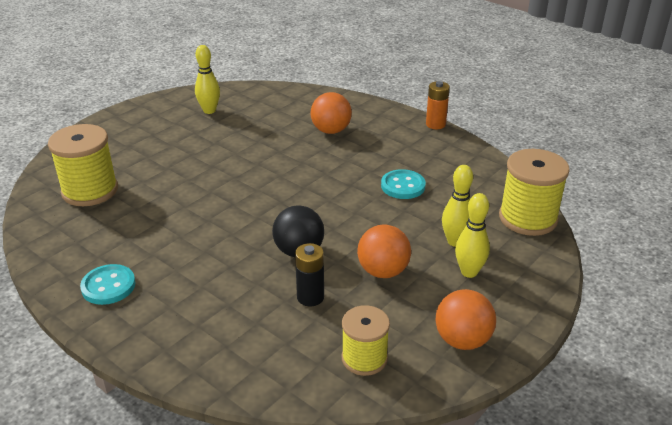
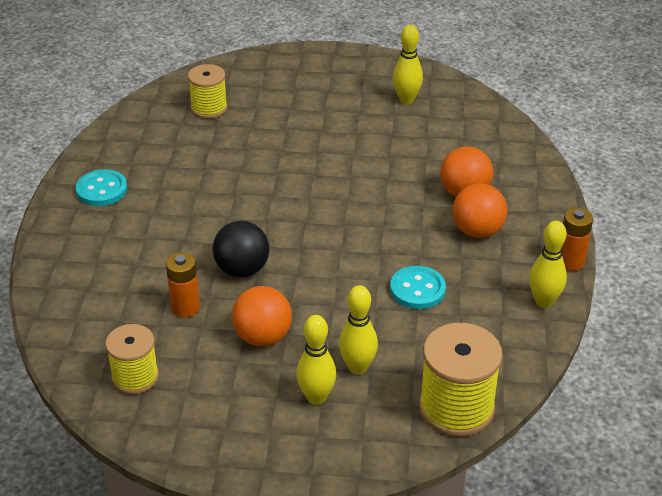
camera: 55 degrees right, 5 degrees up
yellow spool [48,124,118,206] -> yellow spool [188,64,227,119], size x0.64
black battery [295,243,324,307] -> orange battery [166,252,200,317]
orange ball [435,289,496,350] -> orange ball moved to [452,183,507,238]
none -> yellow bowling pin [529,221,567,308]

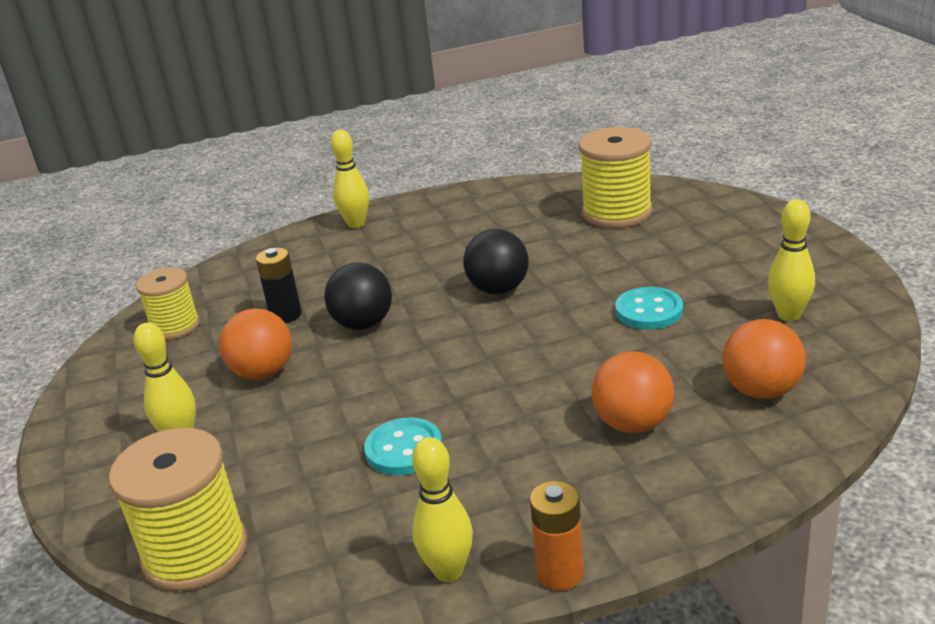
camera: 70 degrees right, 10 degrees down
turquoise button [76,169,127,206] -> turquoise button moved to [615,287,683,329]
orange battery [166,252,200,317] -> black battery [256,248,302,323]
yellow spool [188,64,227,119] -> yellow spool [579,127,652,228], size x1.57
yellow bowling pin [339,285,378,375] -> yellow bowling pin moved to [331,130,369,228]
orange ball [452,183,507,238] -> orange ball moved to [722,319,806,399]
none -> black ball [463,229,528,294]

